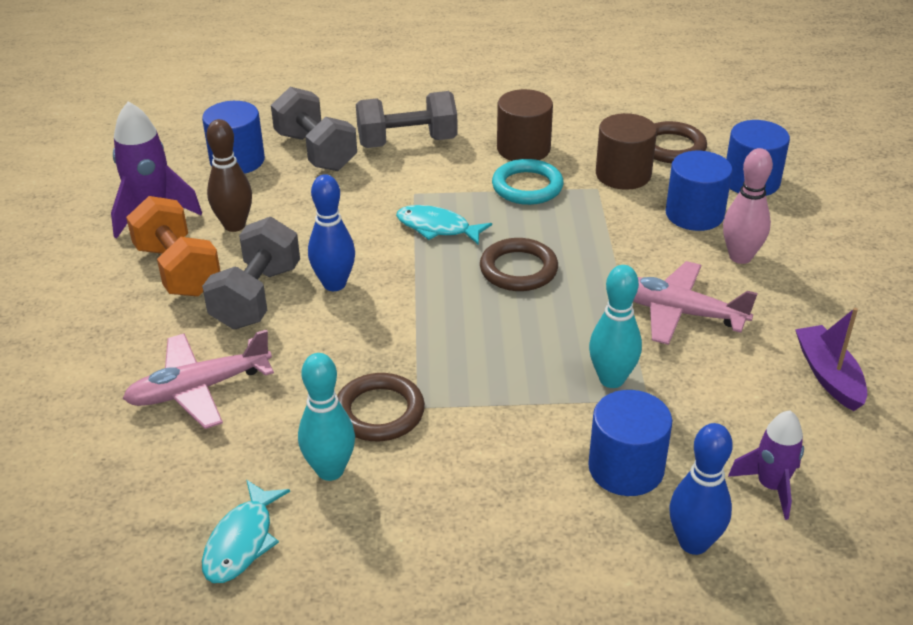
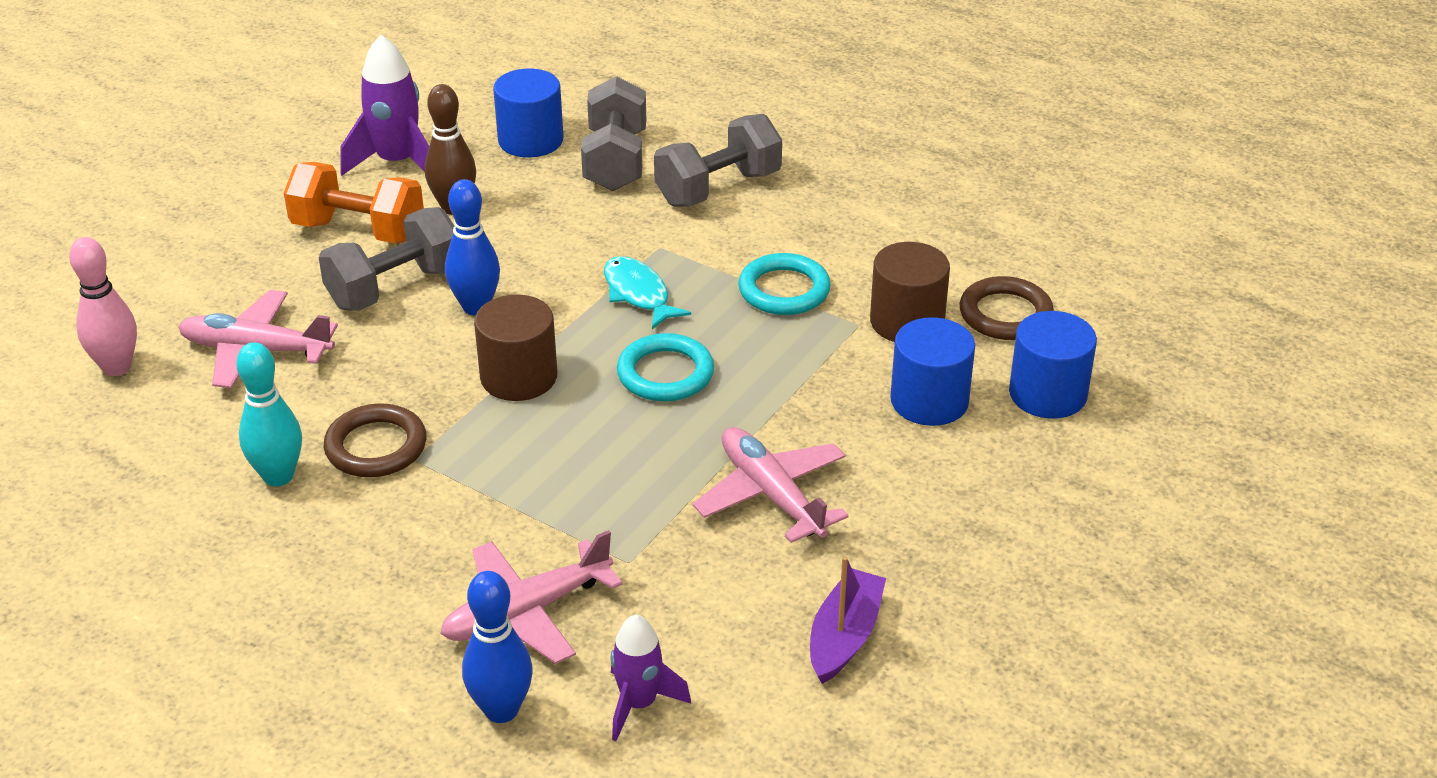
camera: 35 degrees right, 0 degrees up
orange dumbbell [126,196,220,297] -> orange dumbbell turned 75 degrees counterclockwise [284,162,424,243]
turquoise fish [202,480,290,583] -> none
grey dumbbell [356,91,457,148] -> grey dumbbell turned 60 degrees counterclockwise [654,114,782,207]
brown ring [480,238,558,291] -> turquoise ring [617,333,714,402]
brown cylinder [497,89,553,161] -> brown cylinder moved to [474,295,557,401]
blue cylinder [588,390,672,496] -> pink plane [440,530,623,664]
turquoise bowling pin [589,265,642,388] -> none
pink bowling pin [723,148,773,264] -> pink bowling pin moved to [69,237,137,376]

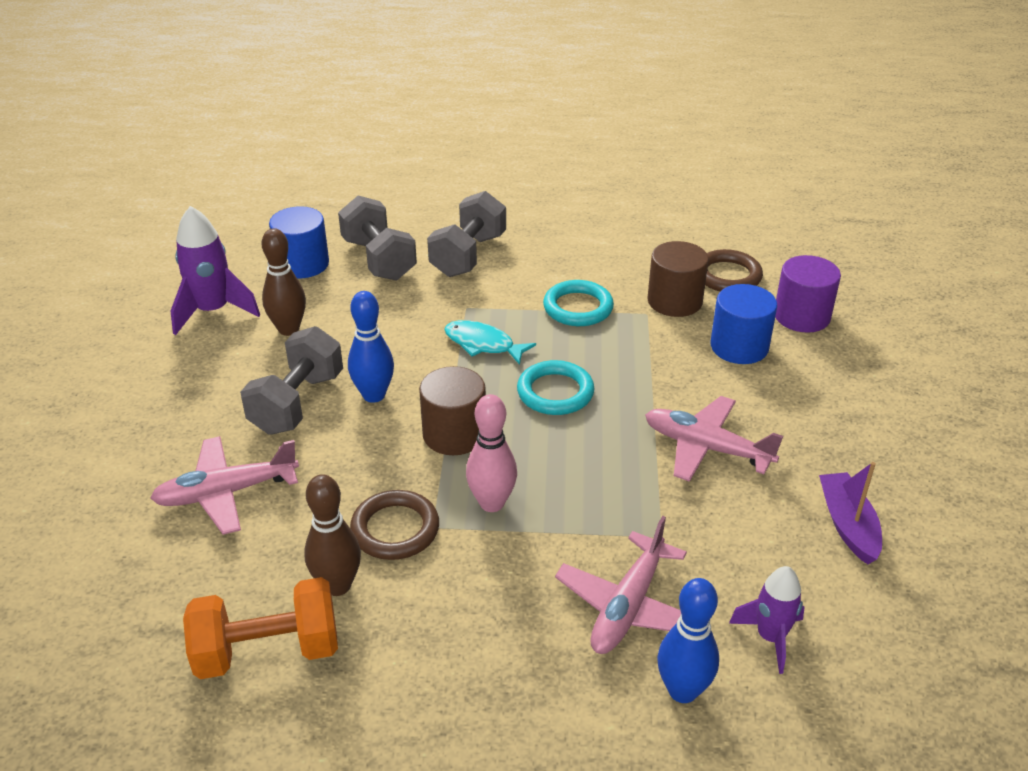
camera: 30 degrees left, 0 degrees up
pink bowling pin [69,237,137,376] -> pink bowling pin moved to [466,394,517,512]
turquoise bowling pin [236,342,302,486] -> brown bowling pin [304,474,361,596]
orange dumbbell [284,162,424,243] -> orange dumbbell moved to [183,577,338,679]
blue cylinder [1009,311,1097,419] -> purple cylinder [775,255,841,333]

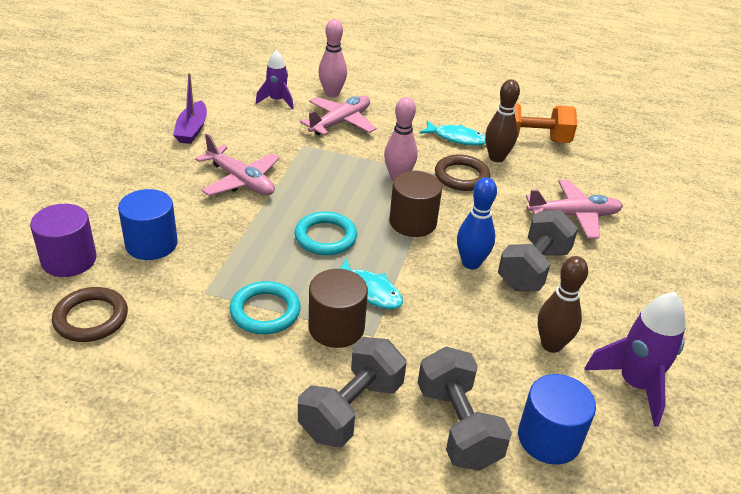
camera: 170 degrees left, 0 degrees up
brown cylinder [647,241,709,317] -> brown cylinder moved to [309,269,368,348]
blue bowling pin [657,578,719,703] -> pink bowling pin [318,19,347,98]
none -> turquoise fish [419,120,486,146]

